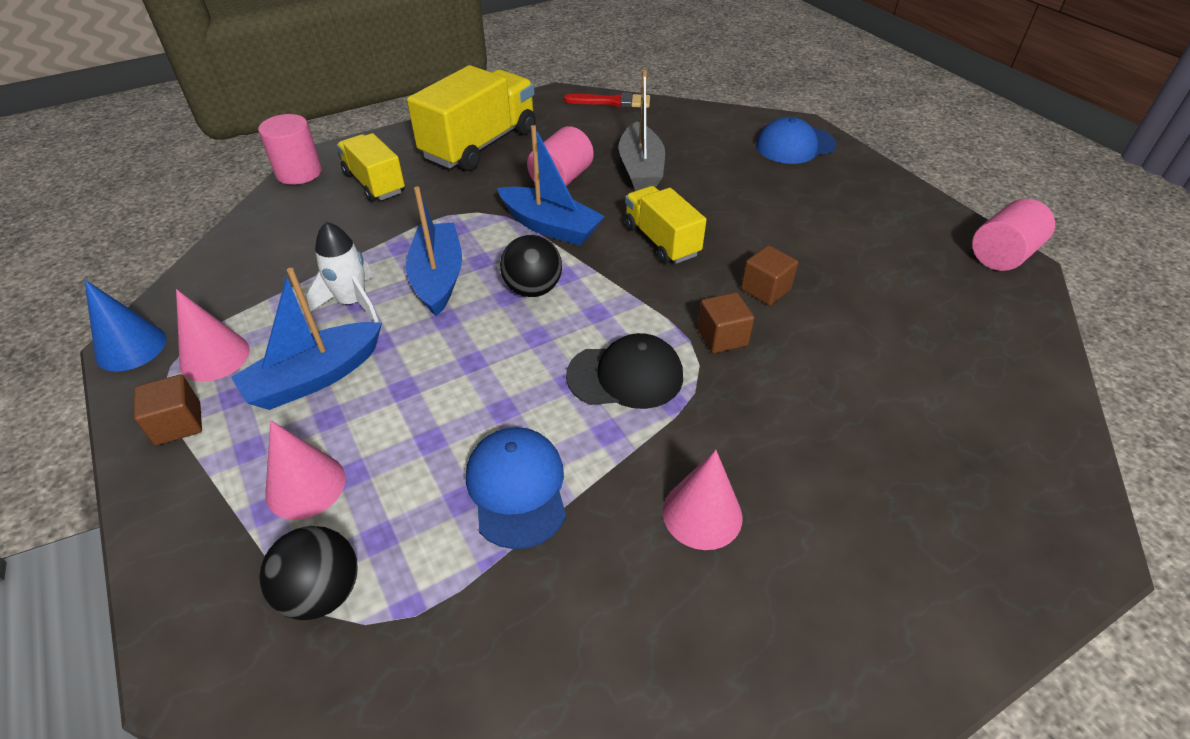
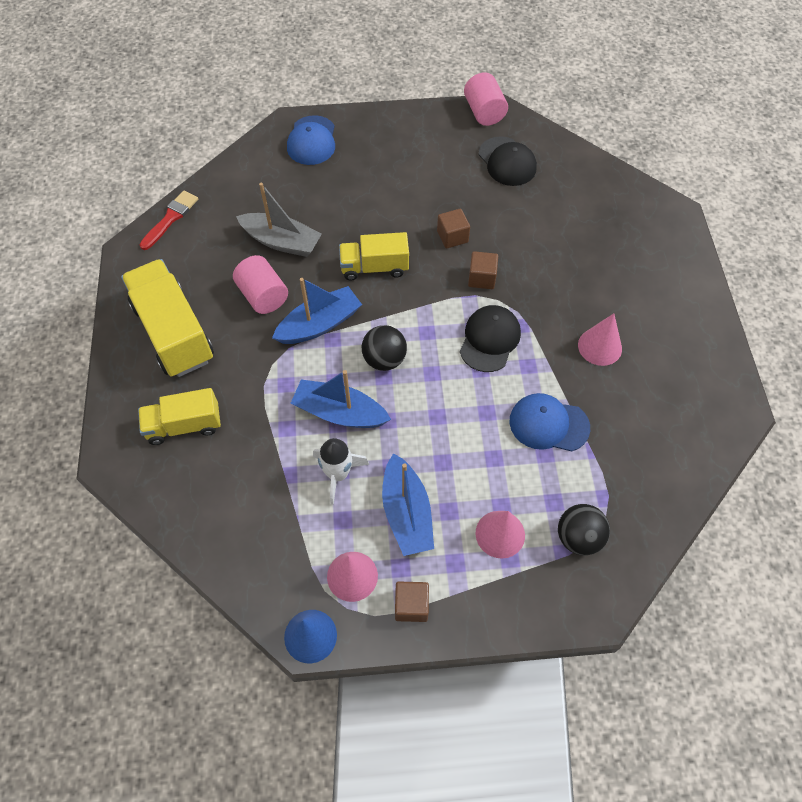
camera: 65 degrees left, 15 degrees up
pink cylinder [258,114,322,185] -> none
none -> black cap [479,136,537,186]

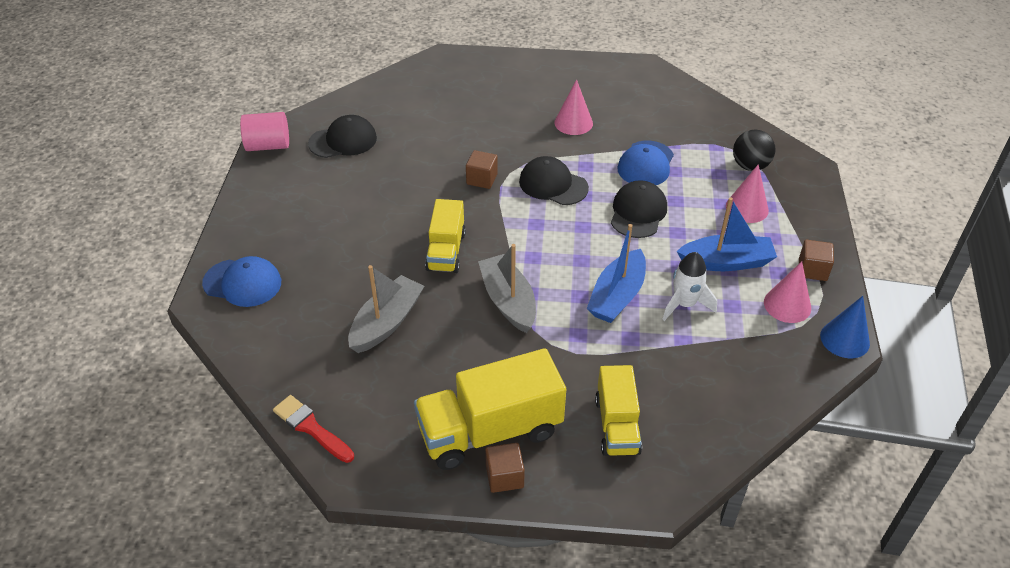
camera: 80 degrees left, 15 degrees down
pink cylinder [233,255,288,314] -> none
blue boat [272,278,362,344] -> grey boat [478,244,536,333]
black ball [362,325,407,371] -> none
brown cube [437,209,470,249] -> brown cube moved to [485,443,525,493]
none -> black cap [611,180,667,238]

